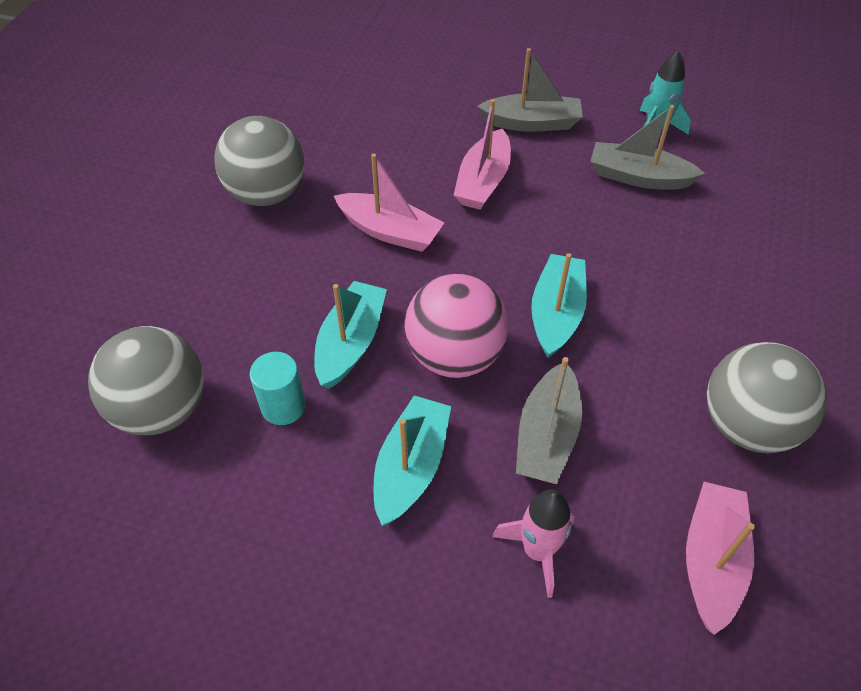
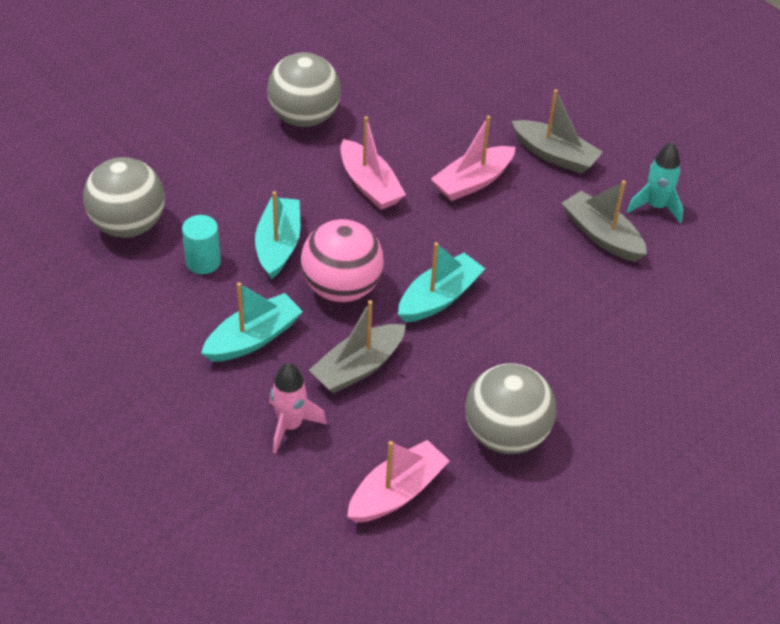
camera: 30 degrees right, 5 degrees down
turquoise boat [314,281,387,389] -> turquoise boat turned 45 degrees counterclockwise [255,191,300,279]

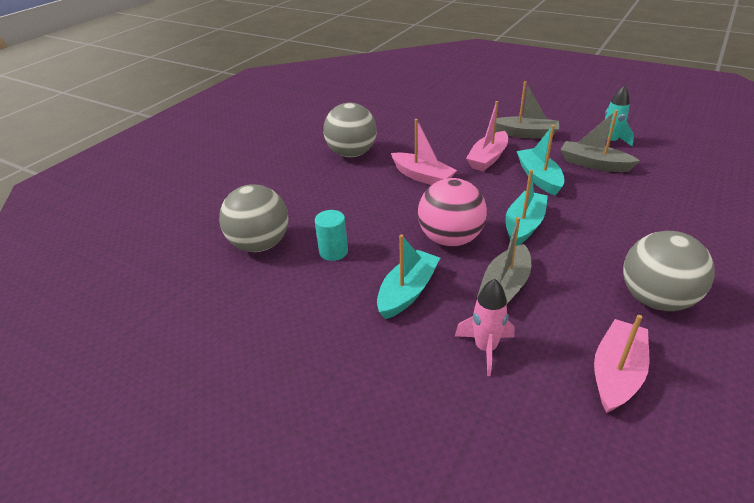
camera: 15 degrees left, 10 degrees down
turquoise boat [255,191,300,279] -> turquoise boat moved to [517,125,565,196]

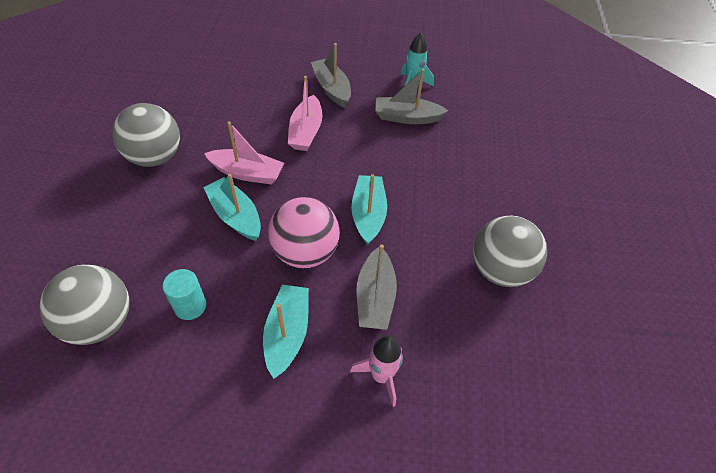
camera: 30 degrees left, 15 degrees up
grey boat [495,81,559,139] -> grey boat turned 105 degrees counterclockwise [311,43,351,108]
turquoise boat [517,125,565,196] -> turquoise boat moved to [203,174,261,241]
pink boat [594,315,649,413] -> none

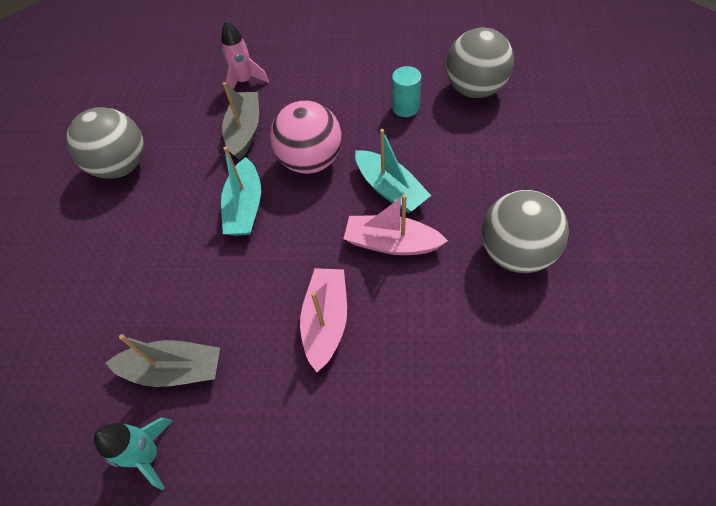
camera: 175 degrees left, 5 degrees up
turquoise boat [263,285,309,379] -> none
grey boat [311,43,351,108] -> none

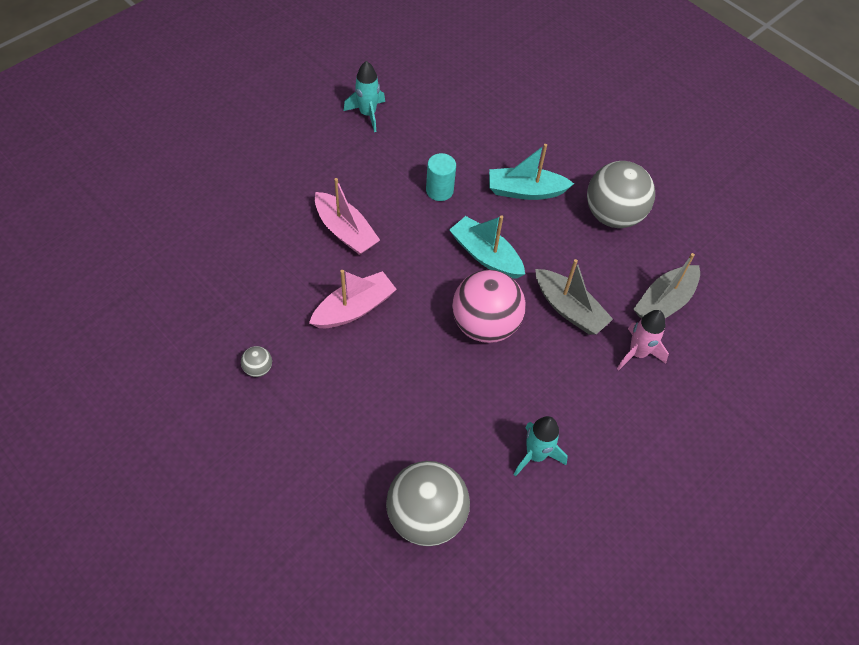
camera: 125 degrees right, 0 degrees up
grey boat [106,334,220,387] -> grey boat moved to [633,253,700,319]
turquoise boat [355,129,431,213] -> turquoise boat moved to [489,144,574,200]
turquoise cylinder [392,66,421,117] -> turquoise cylinder moved to [426,153,456,201]
grey ball [482,190,569,273] -> grey ball [241,346,272,377], size x0.41
none -> turquoise rocket [514,416,568,477]

